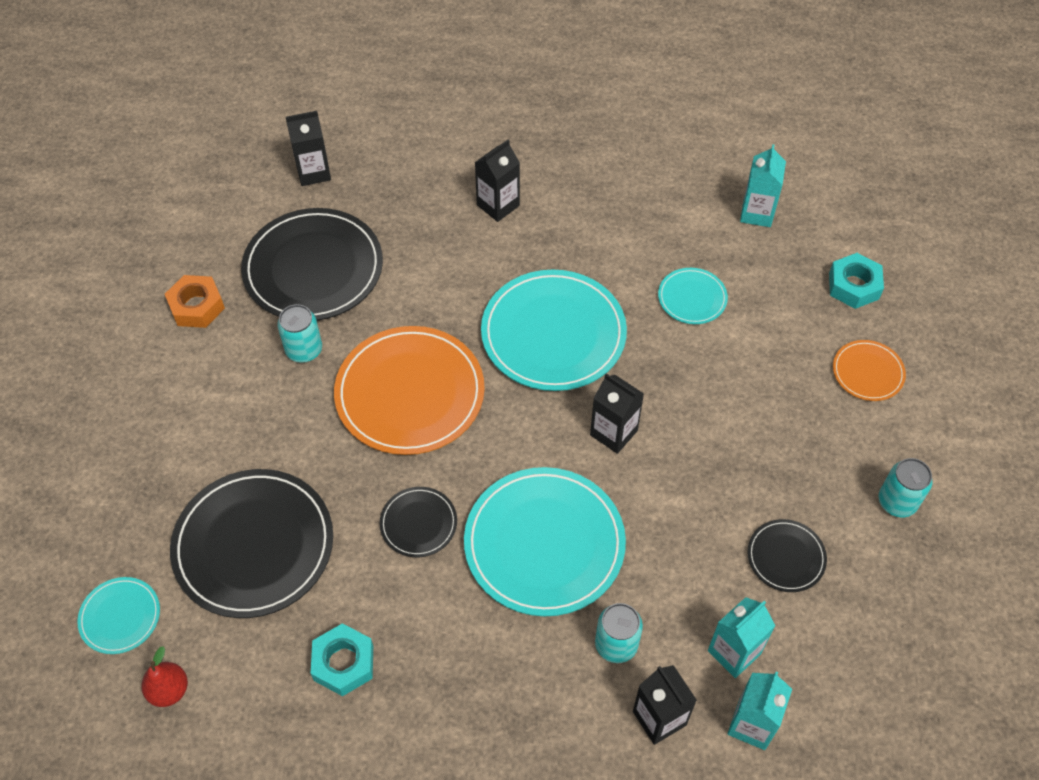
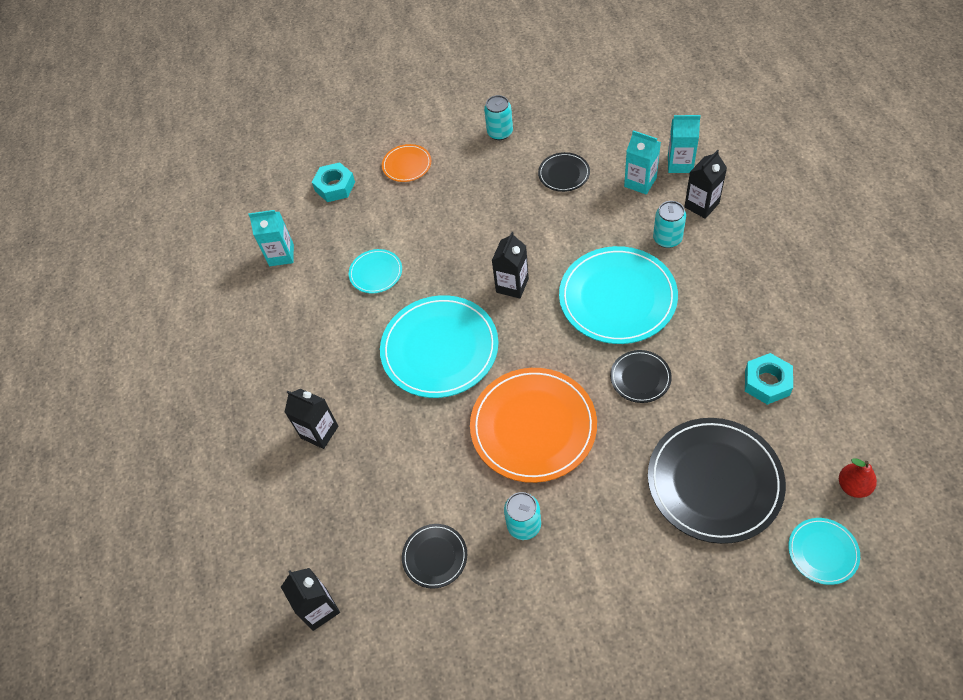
camera: 100 degrees left, 0 degrees up
orange nut [165,275,225,328] -> none
black plate [241,208,383,321] -> black plate [402,524,467,589], size x0.49

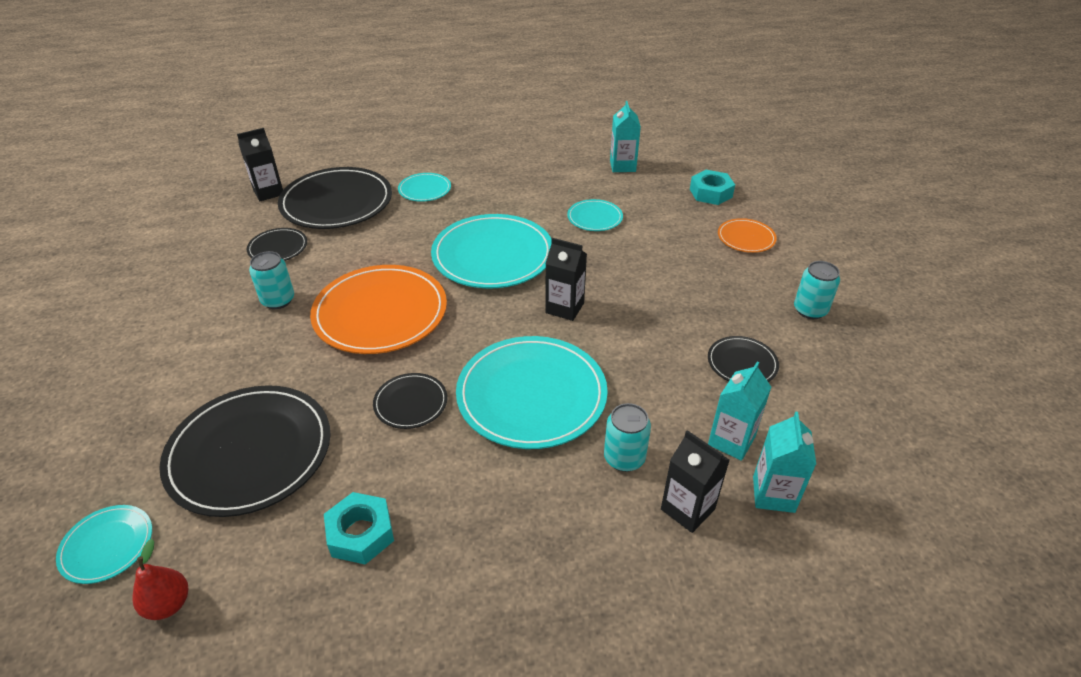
camera: 85 degrees right, 15 degrees down
black carton [285,389,338,449] -> turquoise plate [398,173,451,202]
none -> black plate [278,167,392,229]

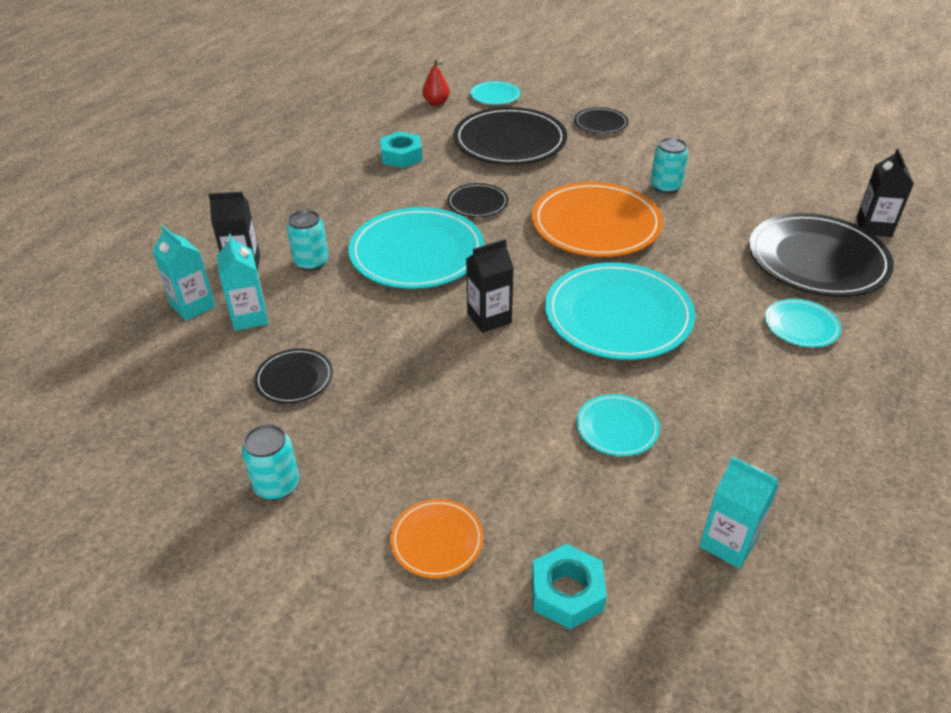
camera: 130 degrees right, 0 degrees up
black plate [247,228,307,261] -> black plate moved to [574,107,628,134]

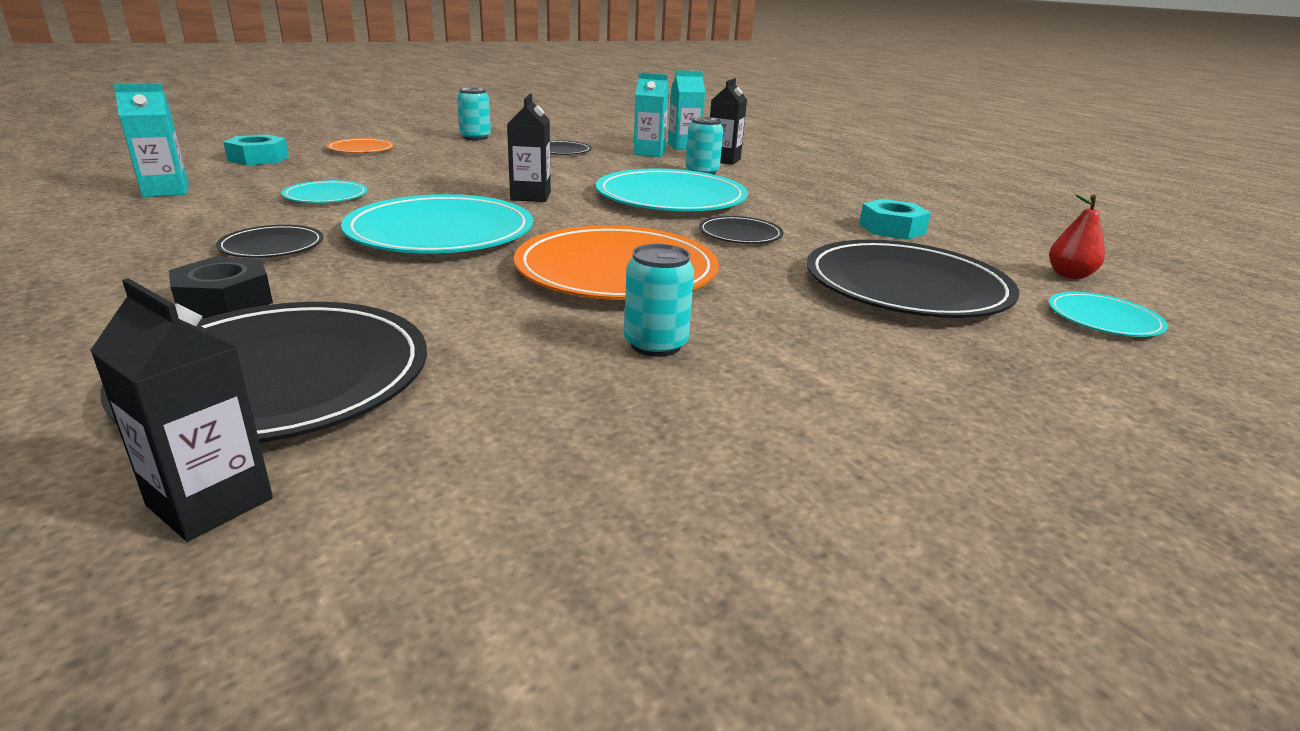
camera: 115 degrees right, 15 degrees down
black plate [574,107,628,134] -> black plate moved to [216,225,324,258]
turquoise plate [765,299,841,348] -> black nut [169,257,273,318]

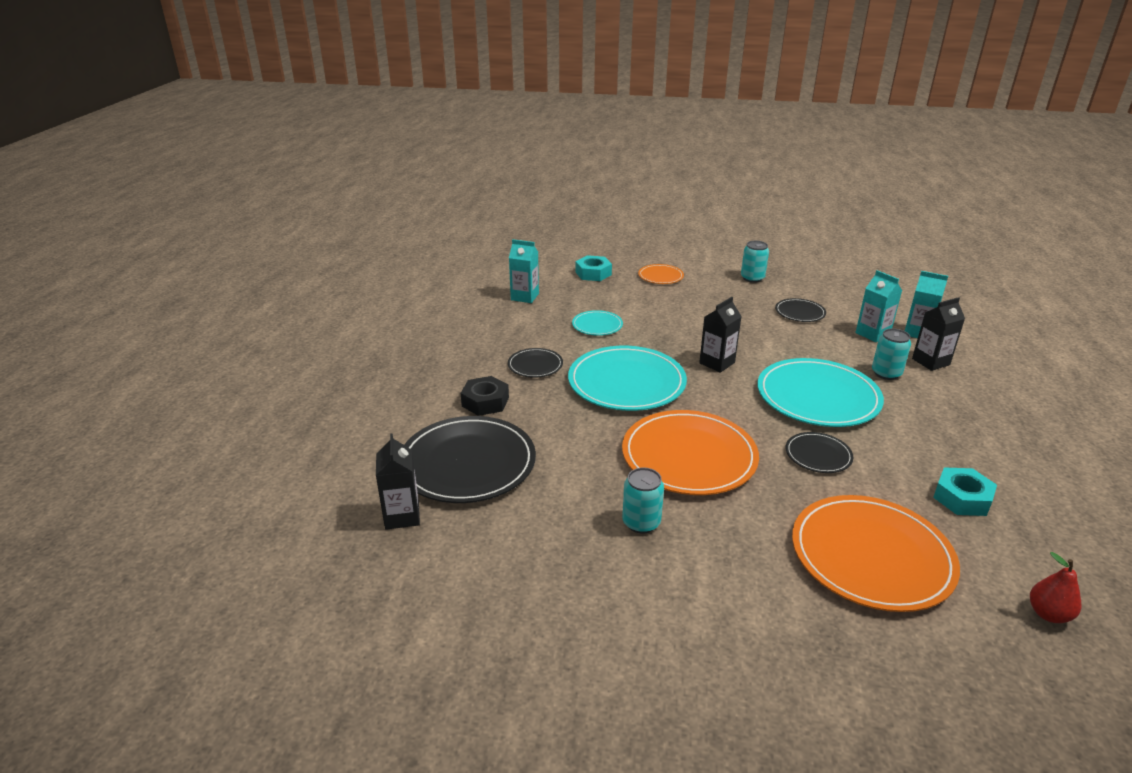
camera: 45 degrees right, 5 degrees up
black plate [806,240,1019,318] -> orange plate [792,495,960,612]
turquoise plate [1049,292,1168,337] -> none

